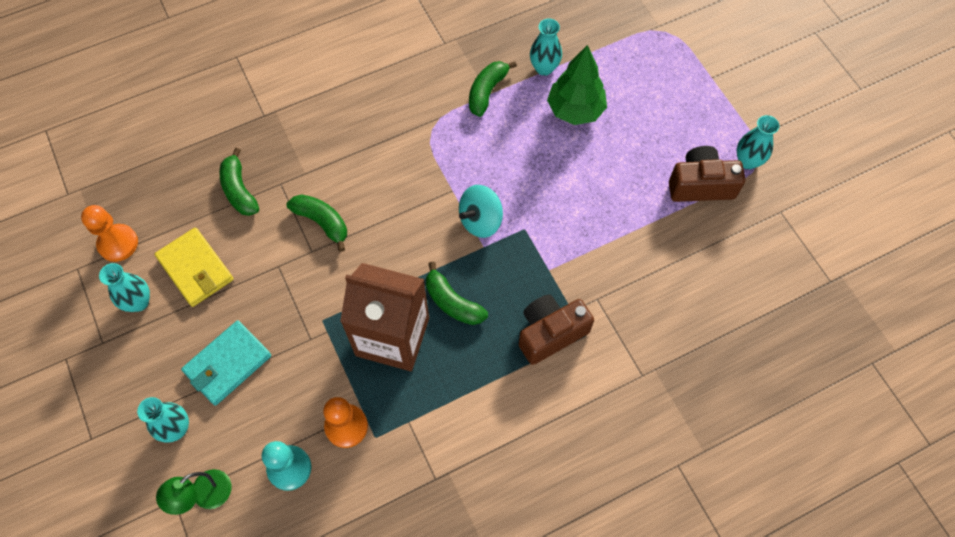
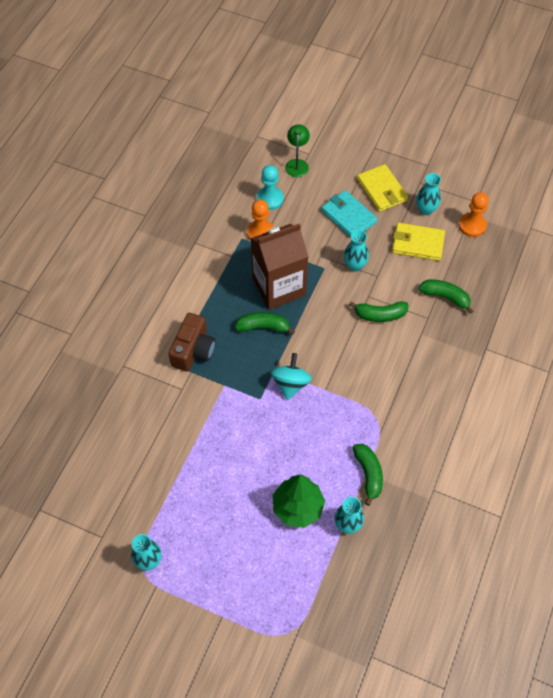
camera: 140 degrees right, 5 degrees down
turquoise vase [137,397,189,443] -> turquoise vase moved to [344,230,369,271]
turquoise wallet [181,320,271,406] -> turquoise wallet turned 45 degrees counterclockwise [321,190,377,238]
brown camera [669,146,745,202] -> none
none -> yellow wallet [357,164,408,212]

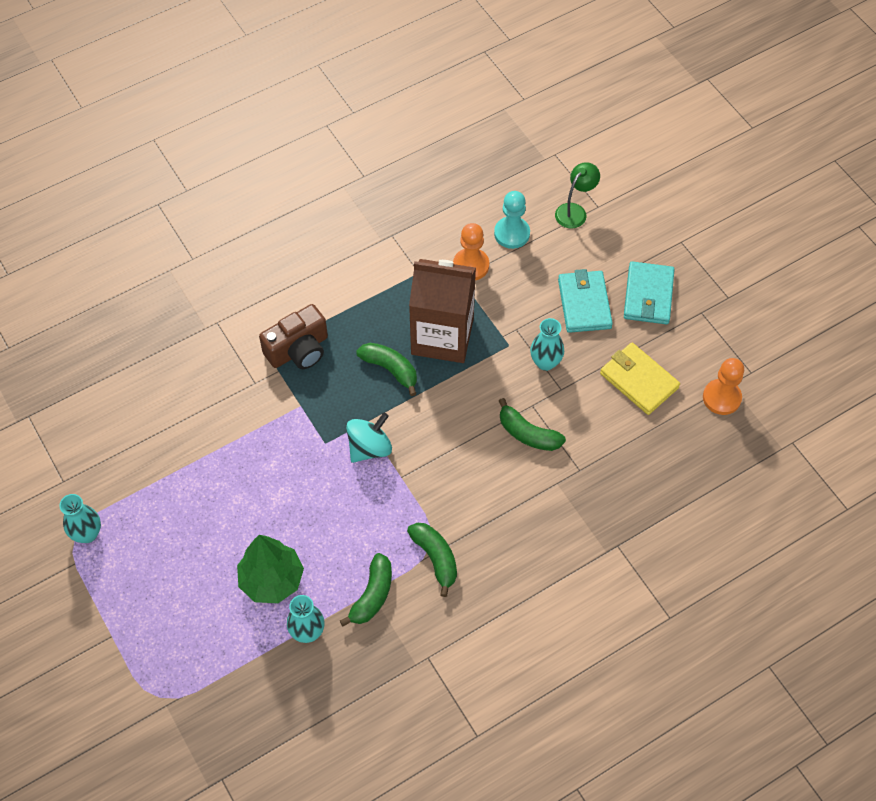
camera: 35 degrees right, 0 degrees up
yellow wallet [357,164,408,212] -> turquoise wallet [624,261,675,324]
turquoise vase [416,173,441,215] -> none
green banana [418,279,473,314] -> green banana moved to [407,522,457,597]

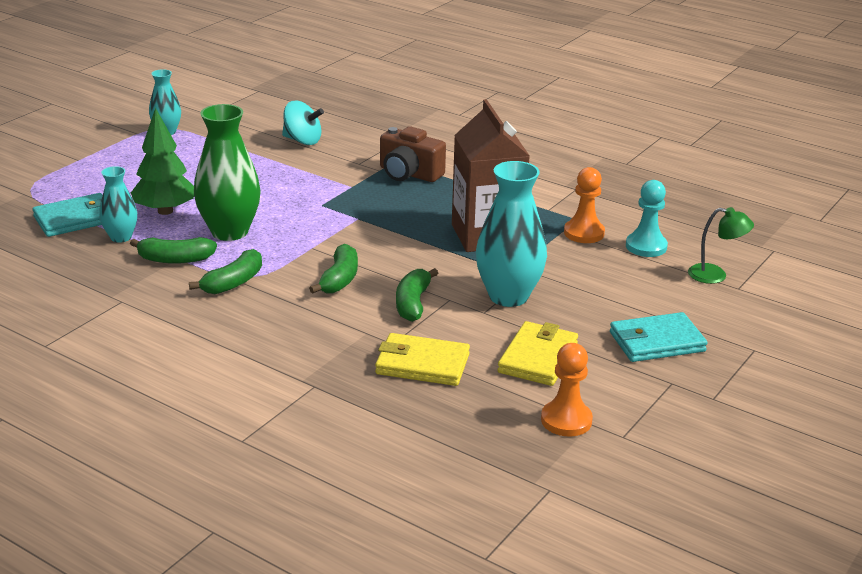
camera: 65 degrees right, 30 degrees down
turquoise spinning top [346,412,392,463] -> turquoise spinning top moved to [282,101,324,145]
green banana [356,343,417,396] -> green banana moved to [309,244,358,294]
turquoise vase [530,318,564,371] -> turquoise vase [476,161,547,307], size x1.78
turquoise wallet [558,269,613,333] -> turquoise wallet moved to [32,193,103,237]
none -> green vase [194,104,261,241]
none -> yellow wallet [375,333,470,386]

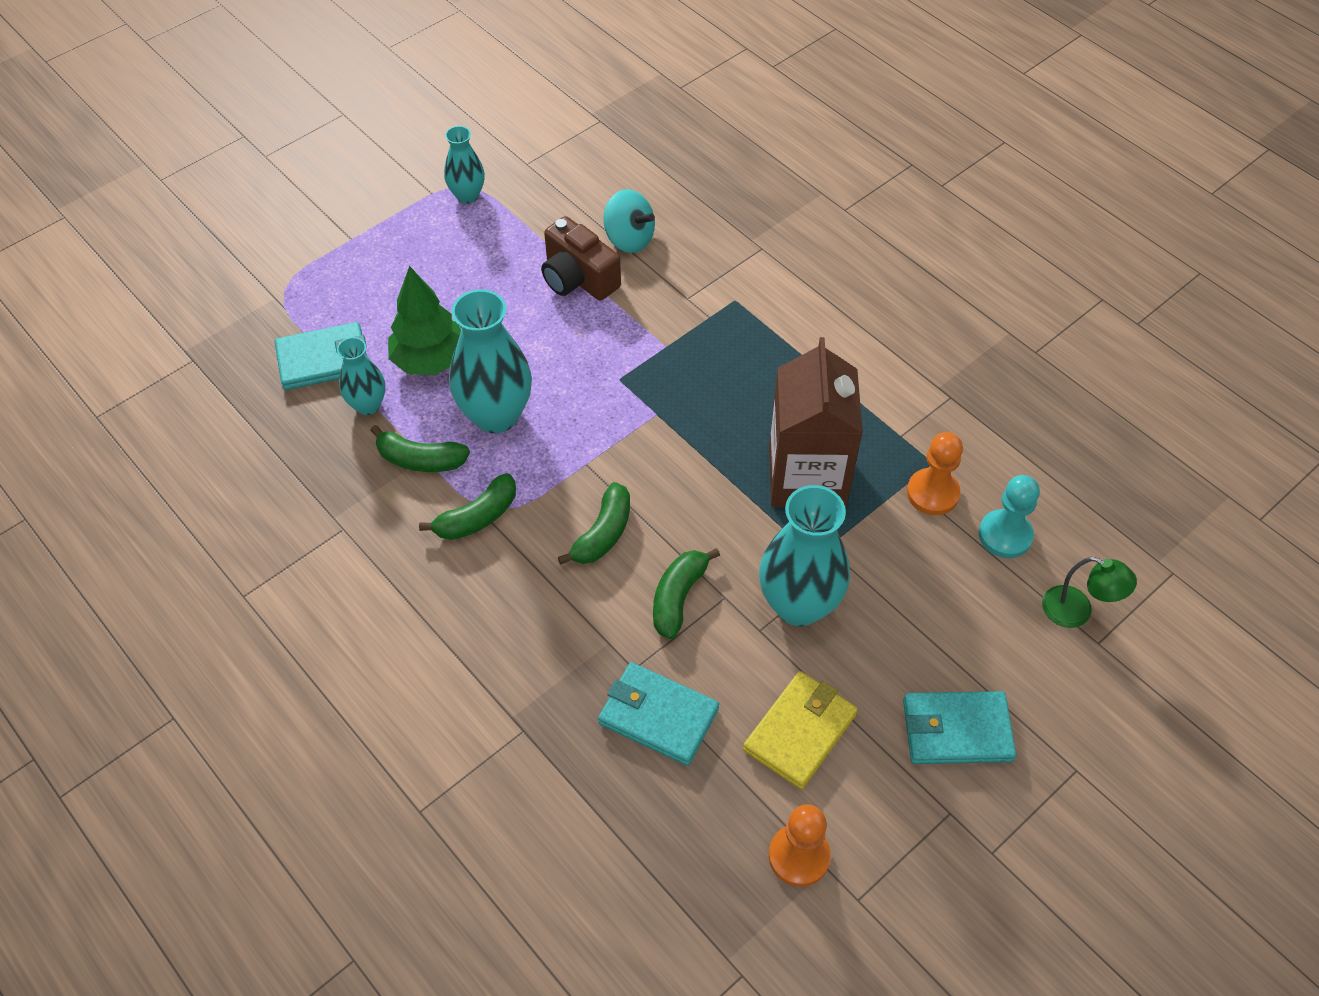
camera: 15 degrees right, 25 degrees up
green vase [194,104,261,241] -> turquoise vase [449,289,532,433]
yellow wallet [375,333,470,386] -> turquoise wallet [598,662,719,766]
brown camera [380,126,446,182] -> brown camera moved to [541,216,621,300]

